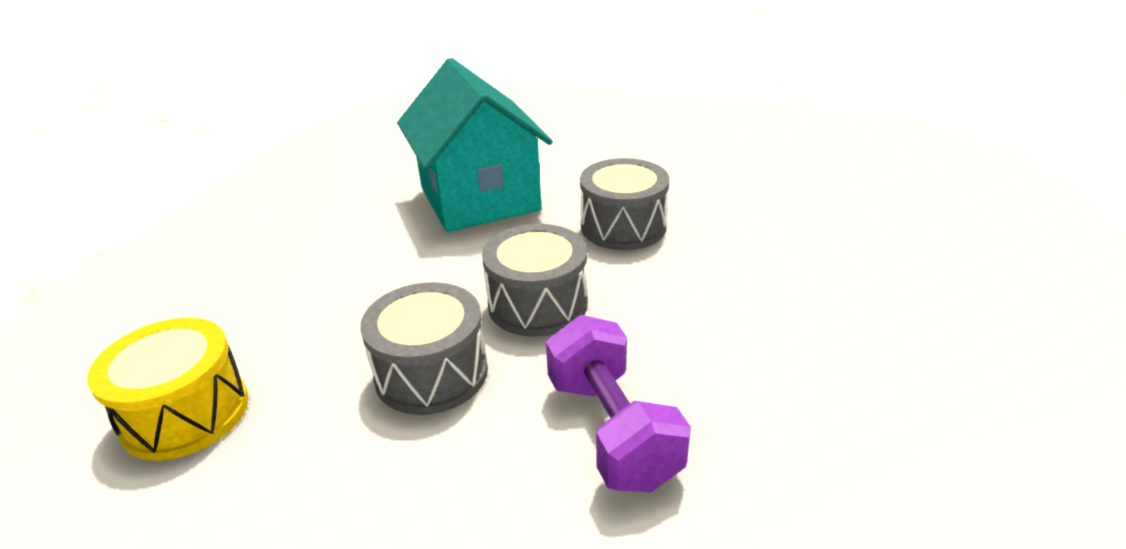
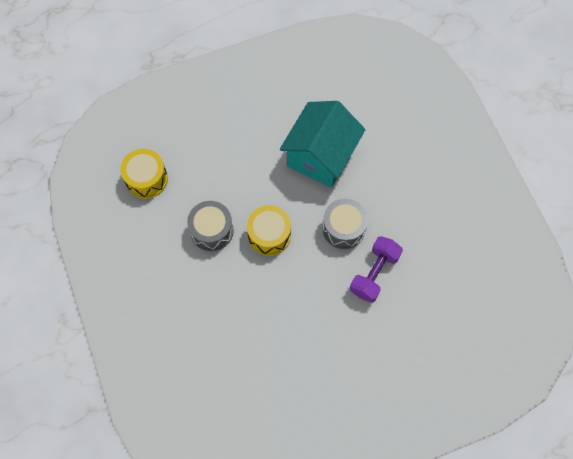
camera: 50 degrees right, 35 degrees up
grey drum [482,224,588,337] -> yellow drum [247,205,291,256]
purple dumbbell [546,315,691,493] -> purple dumbbell moved to [350,236,403,303]

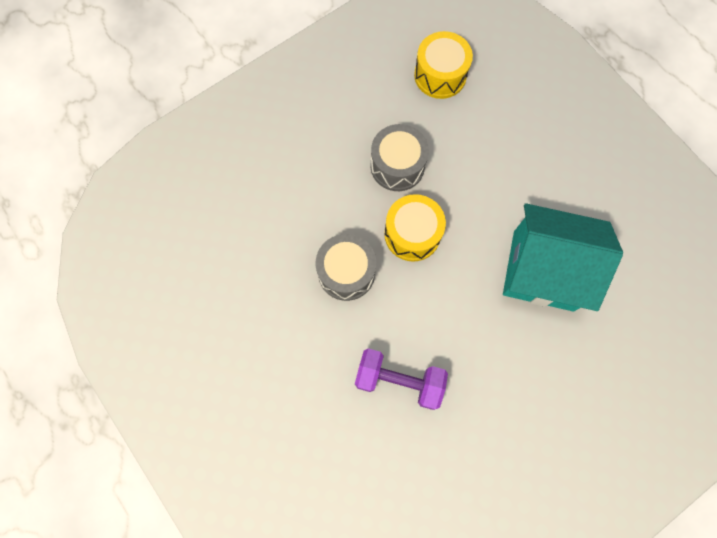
camera: 75 degrees right, 5 degrees up
grey drum [322,199,368,249] -> grey drum moved to [316,234,376,301]

